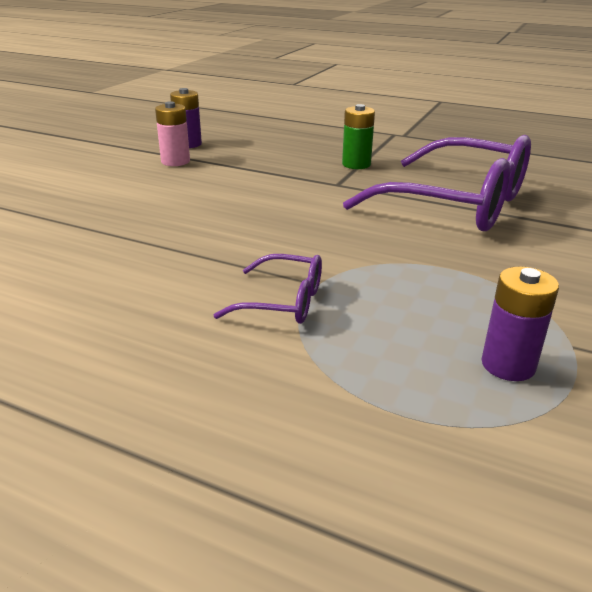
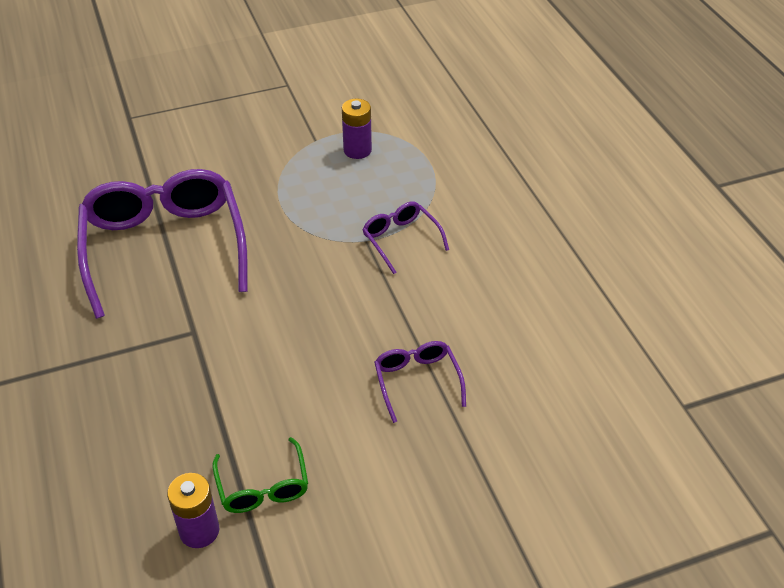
camera: 135 degrees left, 15 degrees up
pink battery [155,101,190,166] -> green glasses [212,437,308,513]
green battery [342,104,375,169] -> none
none -> purple glasses [374,341,466,423]

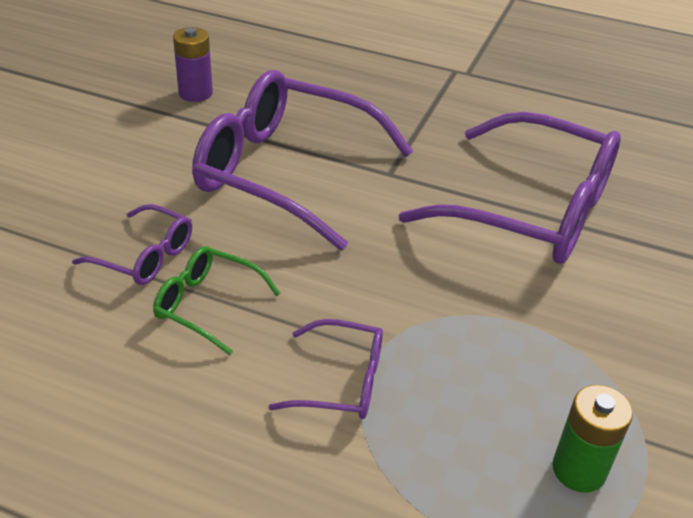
camera: 130 degrees right, 5 degrees down
green glasses [212,437,308,513] -> green glasses moved to [153,246,281,355]
purple battery [342,98,372,159] -> green battery [552,385,633,493]
none -> purple glasses [192,70,413,250]

